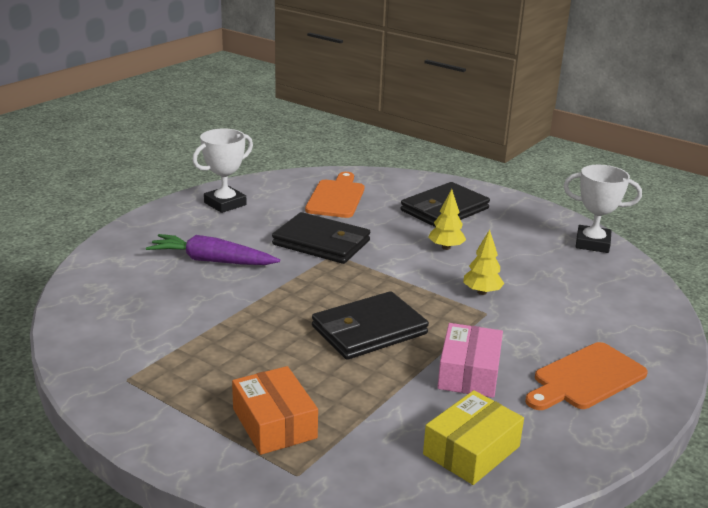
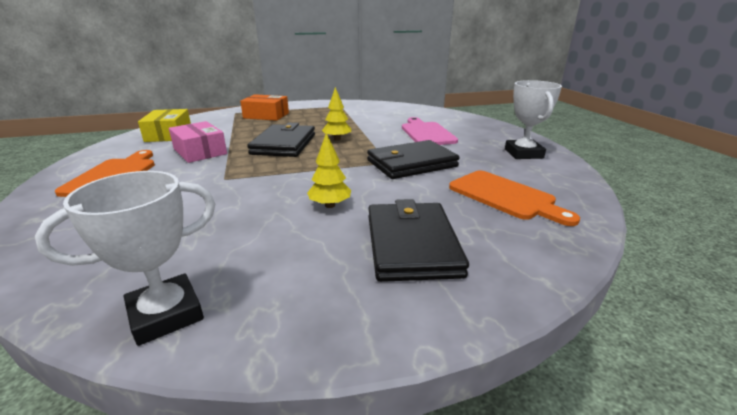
camera: 130 degrees right, 0 degrees up
purple carrot [146,234,280,265] -> pink cutting board [402,117,458,145]
yellow tree [463,229,504,295] -> yellow tree moved to [322,87,351,141]

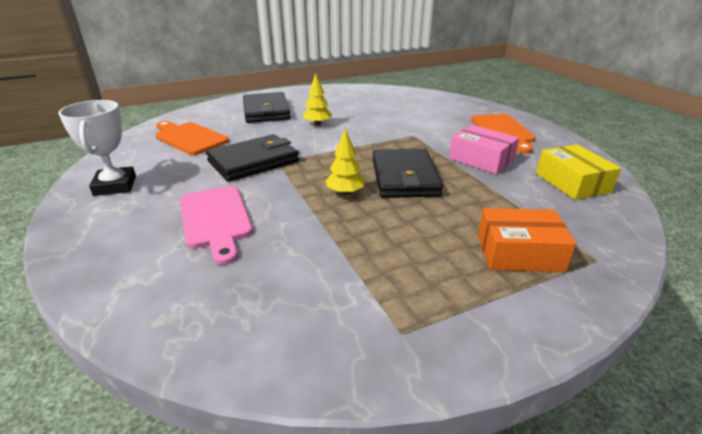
camera: 170 degrees right, 5 degrees up
white trophy [35,171,215,346] -> none

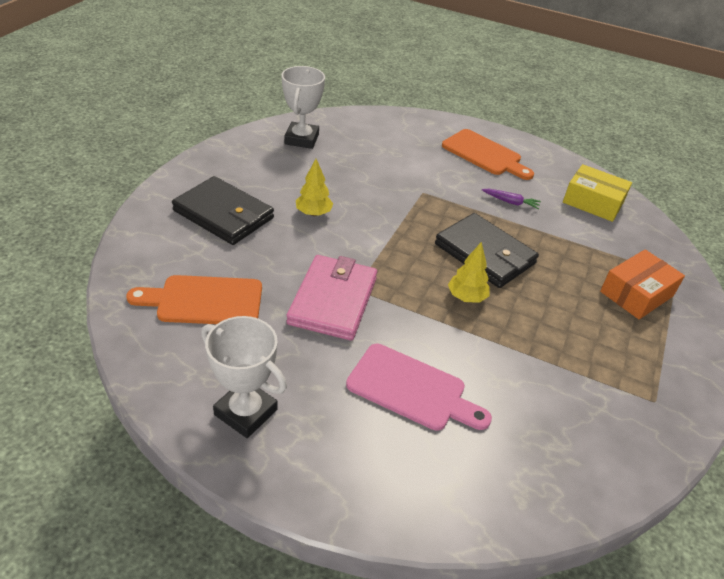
camera: 45 degrees left, 10 degrees up
black wallet [206,134,299,182] -> pink wallet [286,255,377,341]
pink box [449,125,519,174] -> purple carrot [482,189,541,209]
none -> white trophy [281,66,325,149]

